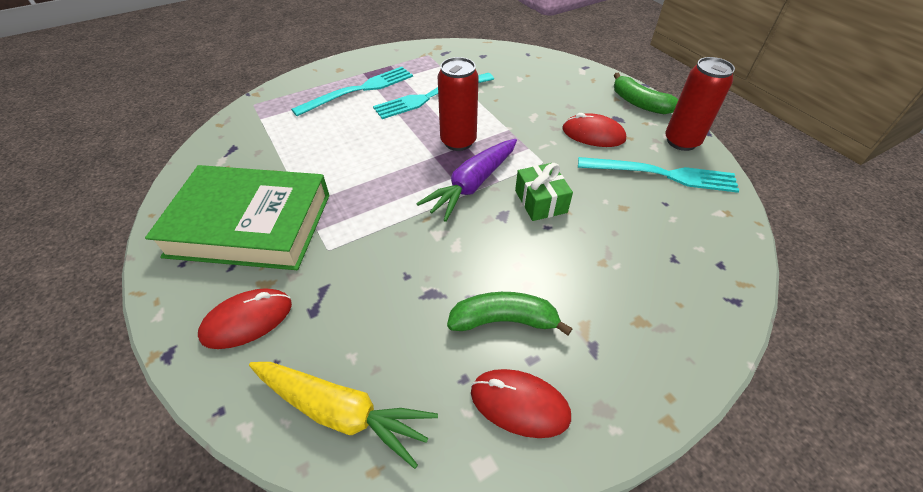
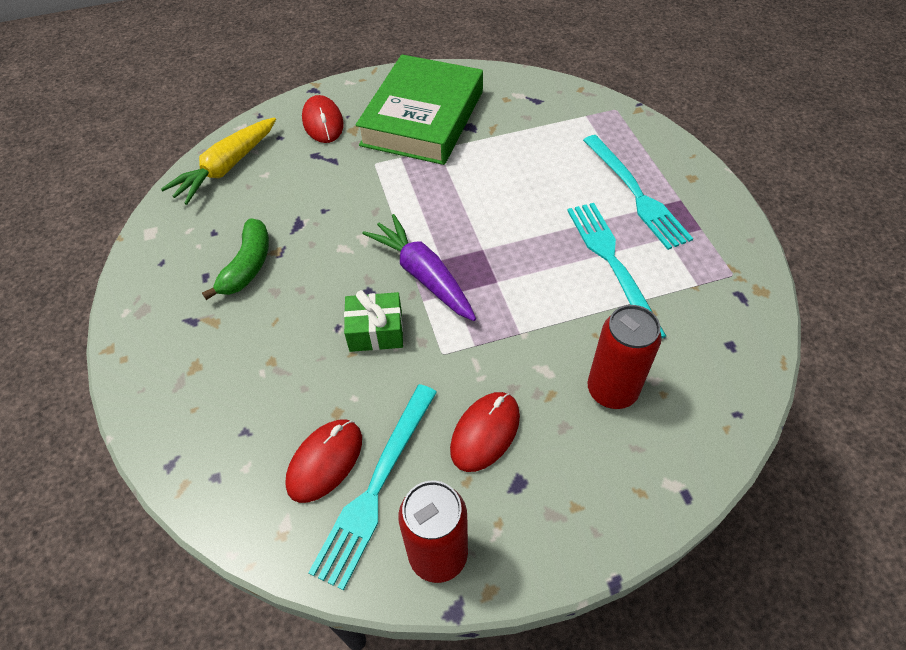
camera: 105 degrees right, 5 degrees up
red can [438,57,479,151] -> red can moved to [588,305,662,409]
red mouse [471,369,571,438] -> red mouse moved to [285,419,362,503]
green banana [614,73,678,114] -> none

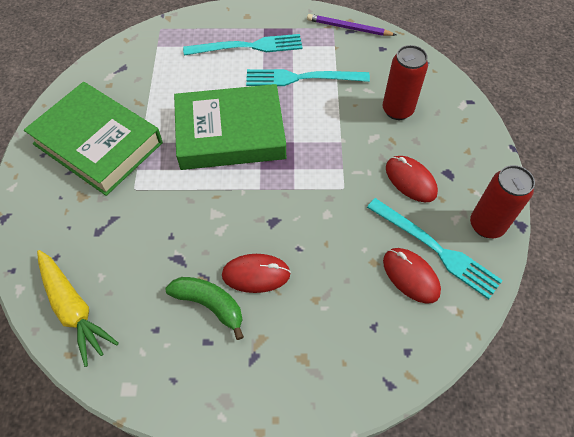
camera: 75 degrees left, 5 degrees up
red mouse [302,95,344,143] -> red mouse moved to [222,254,291,293]
green gift [344,290,403,352] -> none
purple carrot [363,214,476,321] -> none
none -> green book [174,84,286,170]
none -> purple pencil [307,14,396,36]

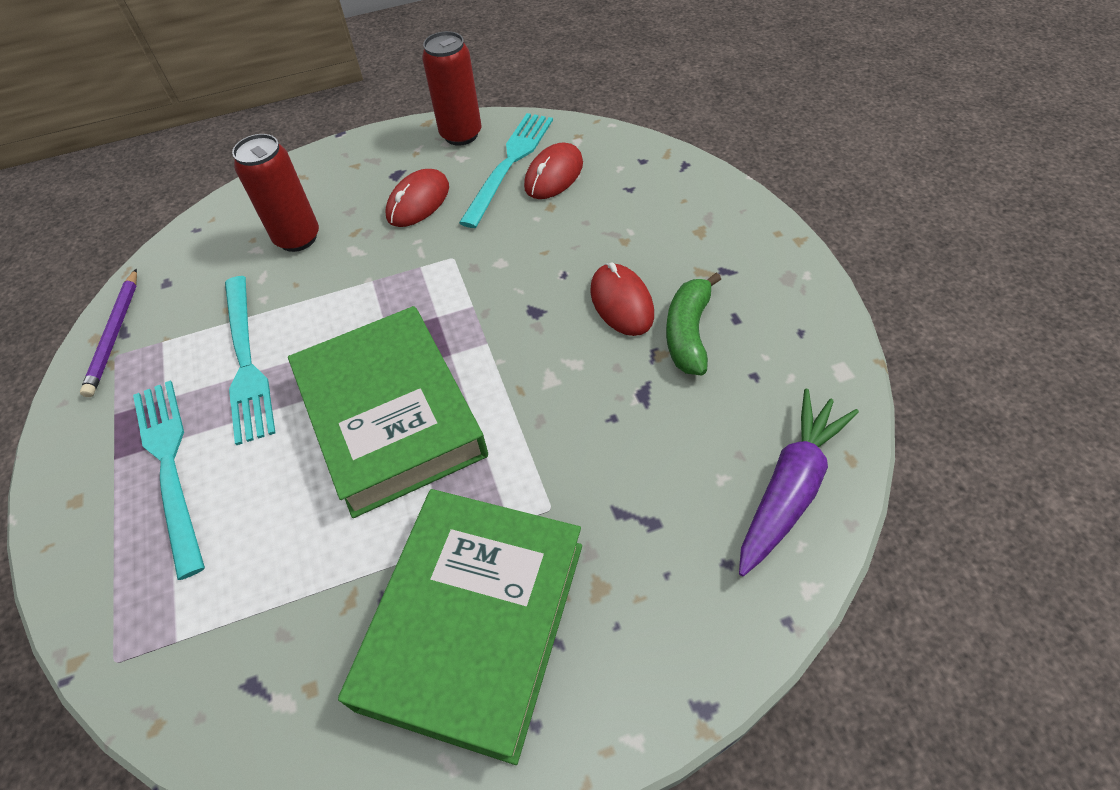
camera: 105 degrees left, 5 degrees down
yellow carrot [37,250,119,367] -> purple carrot [739,389,859,576]

